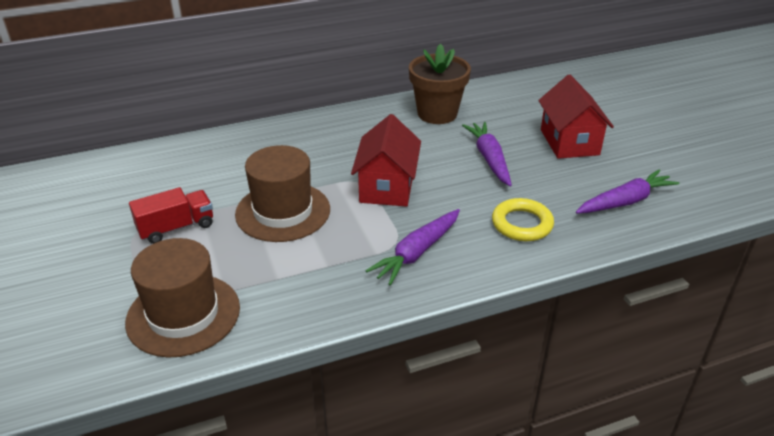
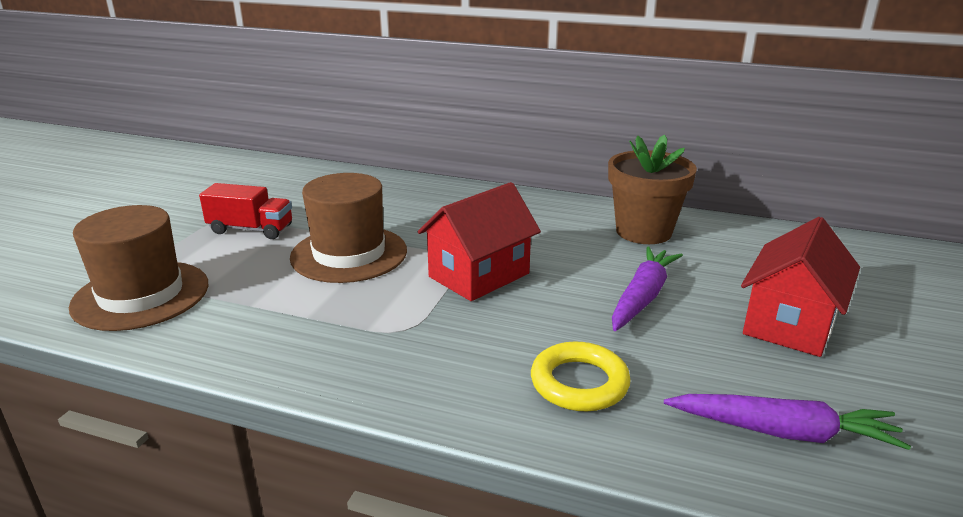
camera: 40 degrees right, 10 degrees down
purple carrot [366,209,460,286] -> none

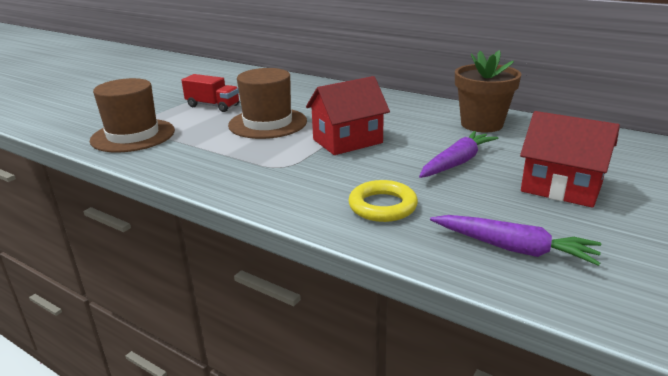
camera: 15 degrees right, 0 degrees up
red house [741,217,860,357] -> red house turned 75 degrees clockwise [520,111,620,208]

